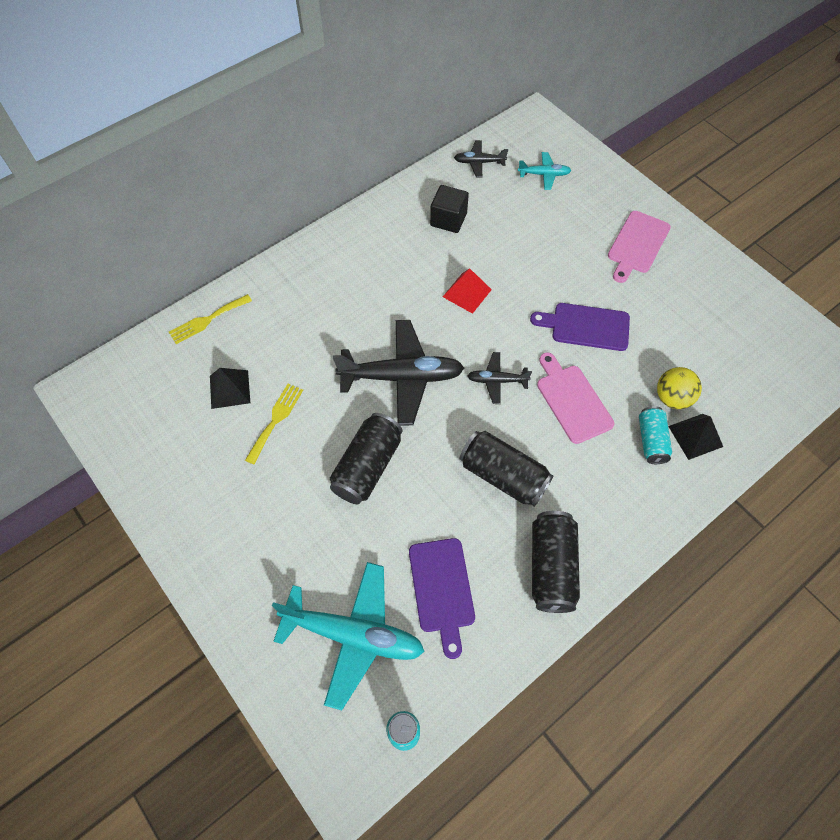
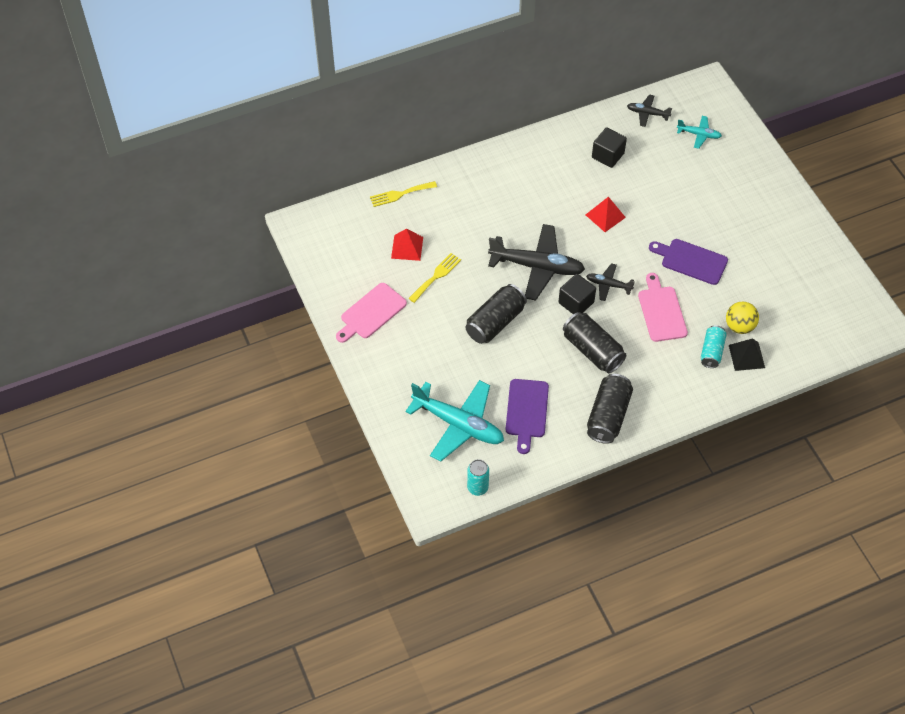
camera: 15 degrees right, 5 degrees down
black pyramid [210,368,250,409] -> red pyramid [391,229,423,261]
pink cutting board [608,211,671,283] -> pink cutting board moved to [336,283,407,343]
none -> black cube [558,274,596,314]

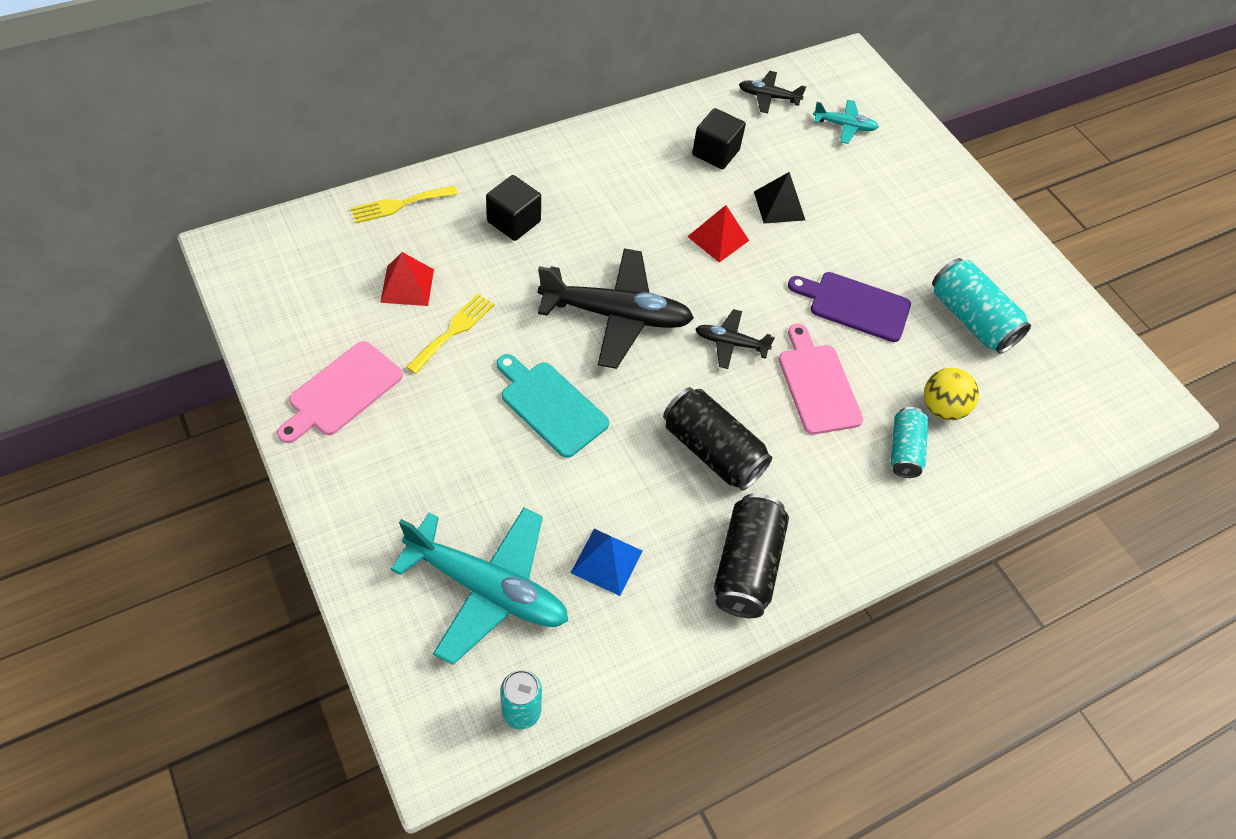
camera: 10 degrees left, 0 degrees up
black can [465,284,527,344] -> turquoise cutting board [497,354,609,458]
purple cutting board [506,379,549,454] -> blue pyramid [571,529,643,596]
black cube [558,274,596,314] -> black cube moved to [486,175,541,241]
black pyramid [729,338,765,371] -> black pyramid moved to [754,172,805,224]
none -> turquoise can [932,258,1031,354]

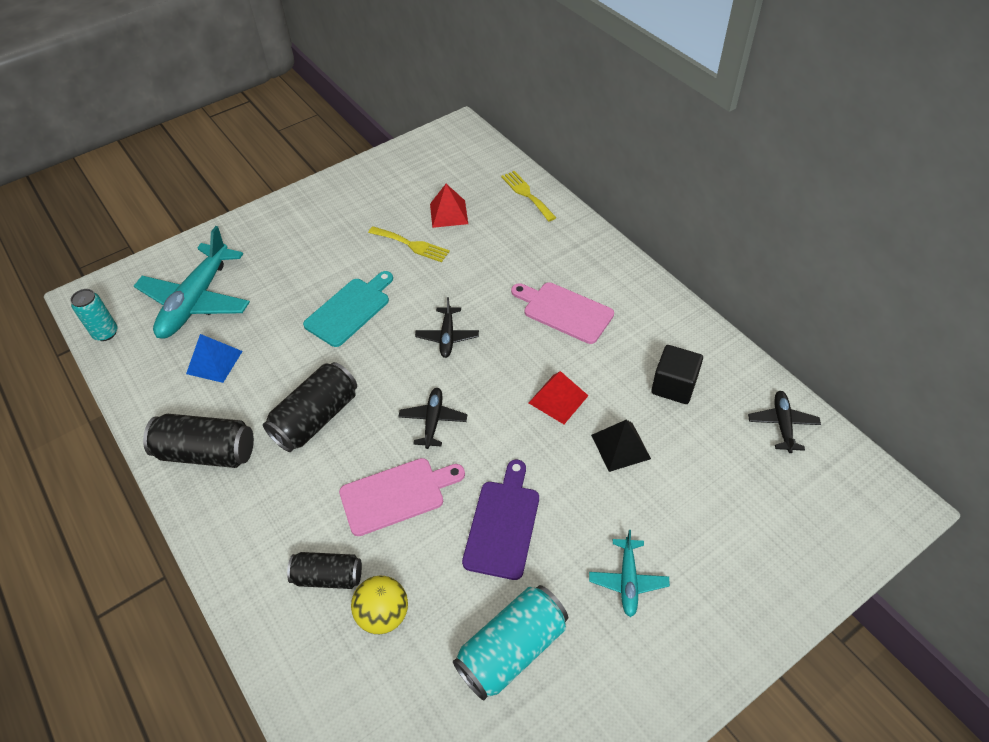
camera: 90 degrees right, 5 degrees down
pink cutting board [277,341,403,443] -> pink cutting board moved to [511,282,614,344]
black cube [486,175,541,241] -> none
black plane [538,248,694,369] -> black plane [415,297,479,358], size x0.49
turquoise plane [813,100,879,144] -> turquoise plane moved to [589,530,670,617]
turquoise can [891,407,928,478] -> black can [287,552,362,589]

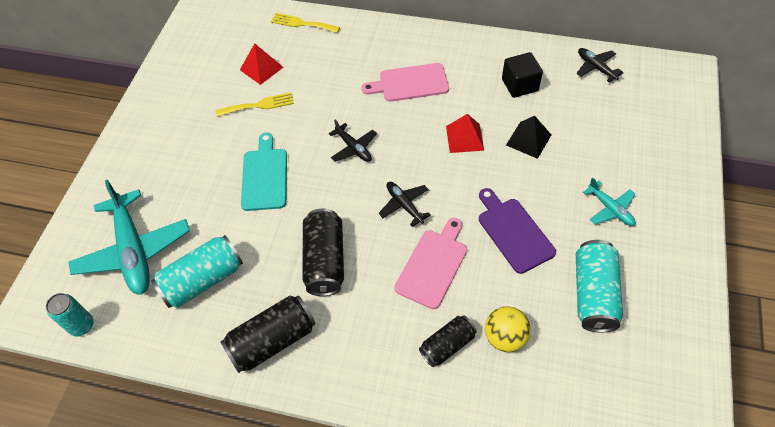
camera: 40 degrees left, 5 degrees up
blue pyramid [186,334,243,383] -> turquoise can [151,235,243,308]

